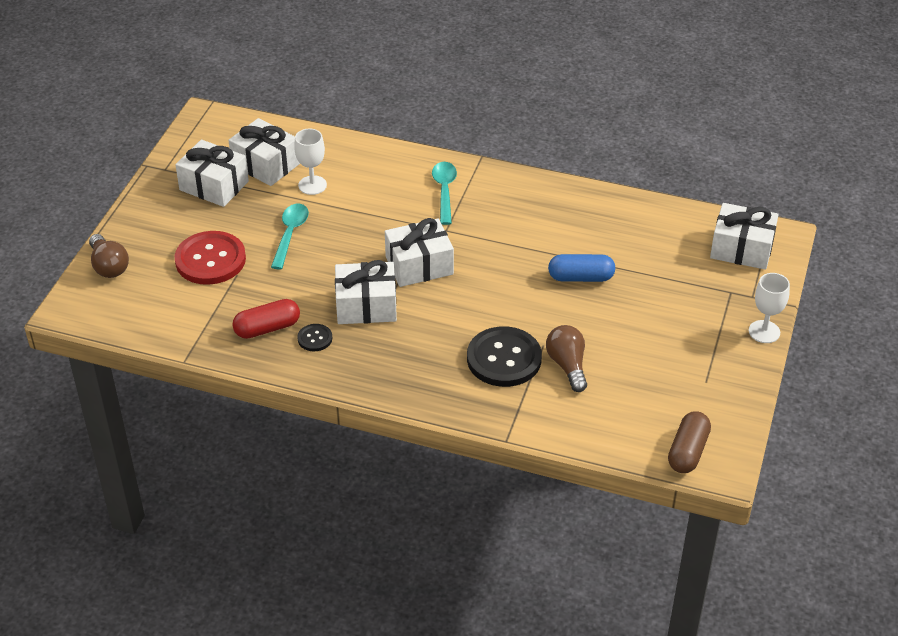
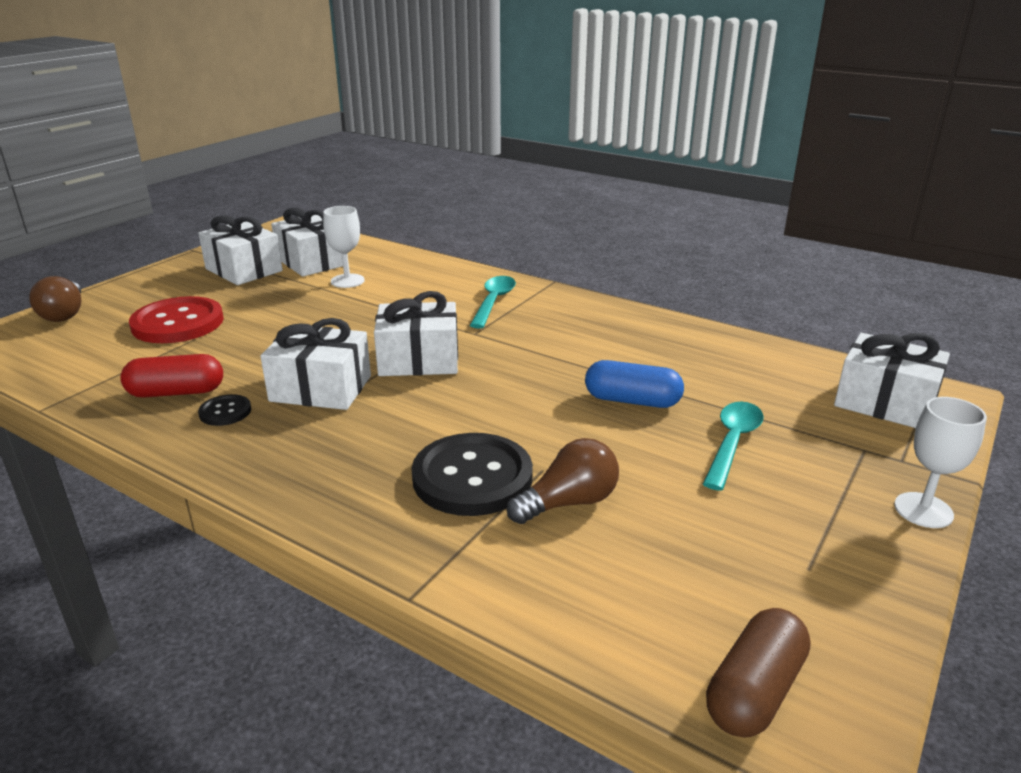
camera: 15 degrees right, 15 degrees down
turquoise spoon [271,204,309,270] -> turquoise spoon moved to [703,402,764,491]
brown light bulb [546,325,587,392] -> brown light bulb turned 60 degrees clockwise [507,438,619,524]

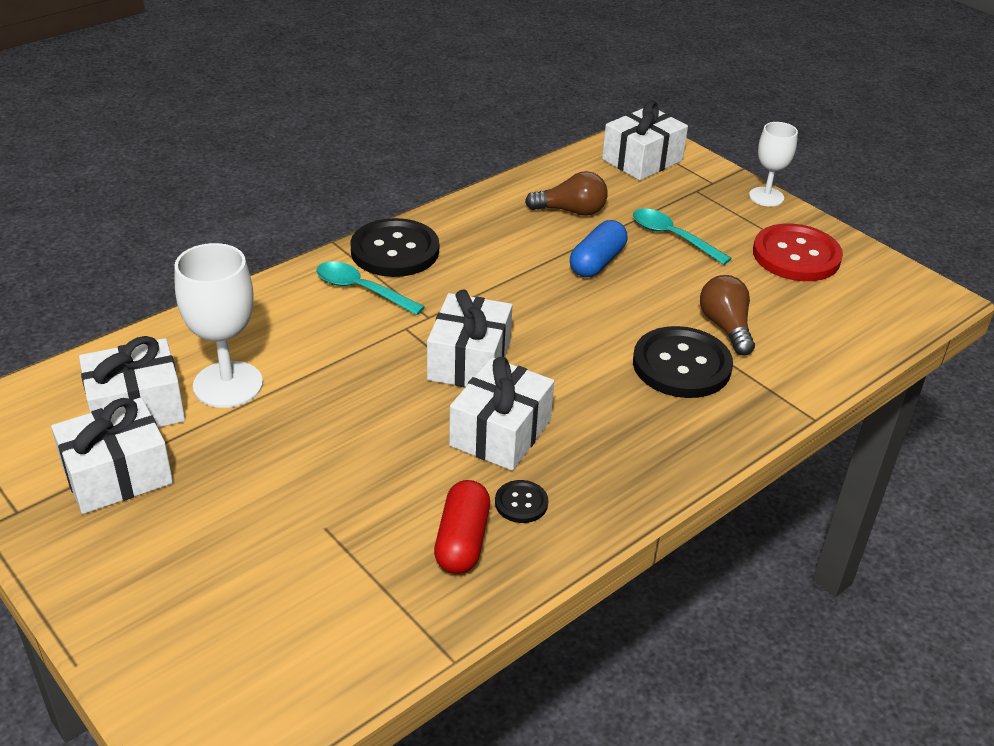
camera: 75 degrees left, 10 degrees up
brown light bulb [29,276,81,322] -> brown light bulb moved to [525,171,608,216]
red button [129,296,224,343] -> red button moved to [753,224,843,281]
white goblet [323,206,365,288] -> white goblet [174,243,263,408], size x1.57
brown capsule [706,608,811,738] -> none
none -> black button [350,218,439,277]

